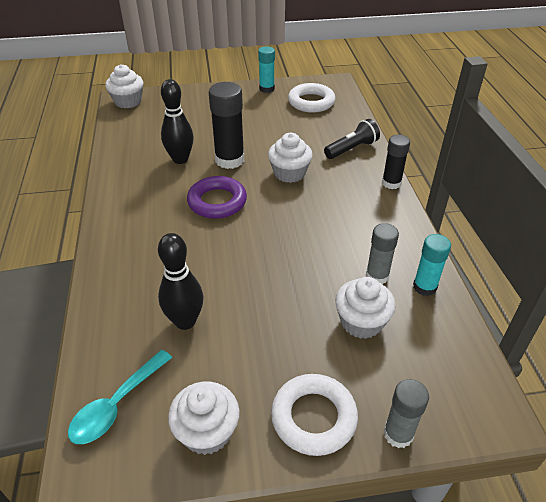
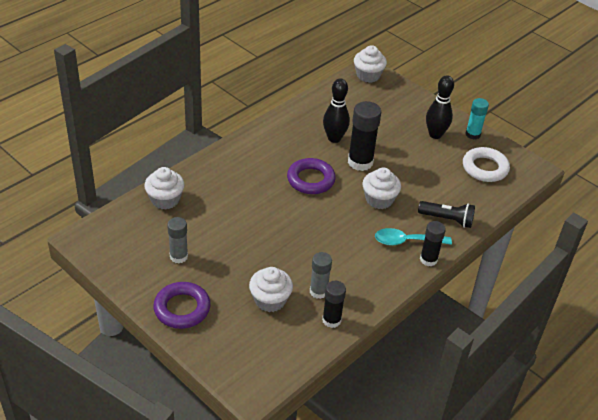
camera: 50 degrees right, 0 degrees up
turquoise spoon [68,350,172,444] -> turquoise spoon moved to [375,228,452,246]
black bowling pin [158,233,203,330] -> black bowling pin moved to [426,75,454,139]
white cupcake [168,382,240,455] -> white cupcake moved to [144,167,184,210]
white ring [271,374,358,456] -> purple ring [153,282,211,329]
grey glue stick [383,379,429,448] -> grey glue stick moved to [167,217,188,263]
turquoise glue stick [413,234,451,296] -> black glue stick [322,281,346,328]

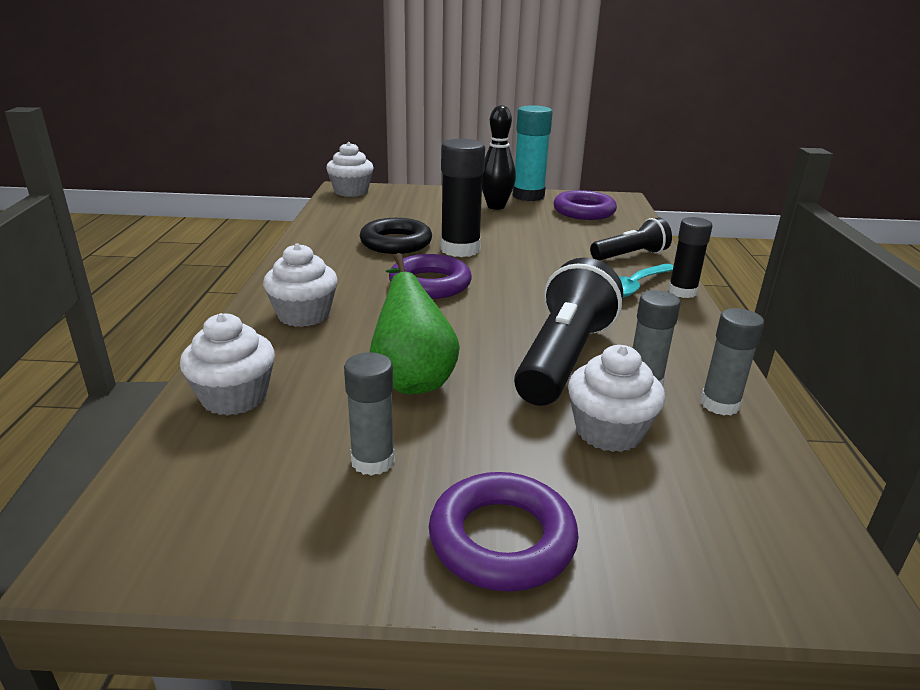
camera: 40 degrees left, 15 degrees down
black glue stick [322,281,346,328] -> grey glue stick [701,308,764,415]
black bowling pin [323,78,350,143] -> black ring [360,218,432,254]
white cupcake [363,168,401,209] -> white cupcake moved to [263,243,338,327]
white ring [463,147,510,182] -> purple ring [553,190,617,220]
turquoise glue stick [465,98,489,140] -> turquoise glue stick [513,105,553,201], size x1.60
none -> green pear [370,253,460,394]
none -> black flashlight [514,258,623,406]

